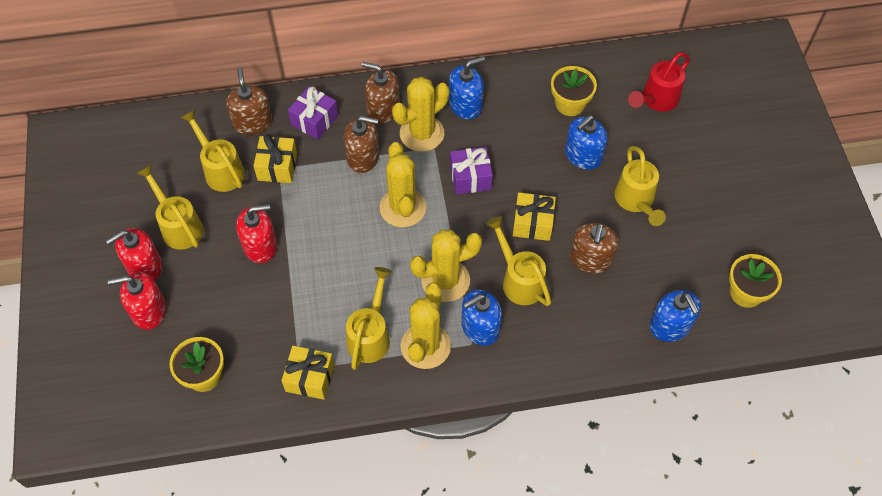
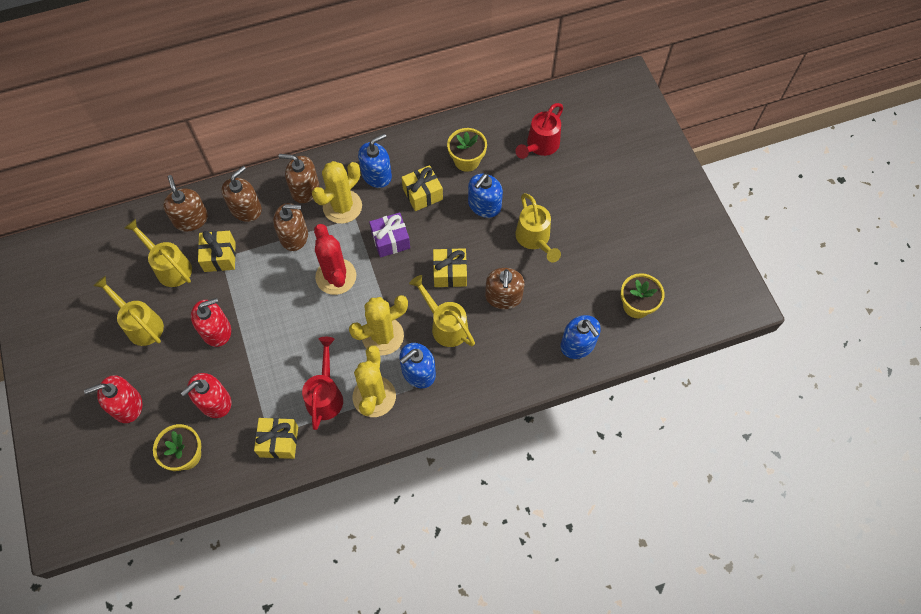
camera: 10 degrees left, 5 degrees up
red soap dispenser [106,228,162,281] -> red soap dispenser moved to [181,373,231,418]
purple gift [288,86,338,140] -> brown soap dispenser [221,166,262,222]
yellow watering can [346,267,392,370] -> red watering can [302,337,343,430]
yellow cactus [380,142,426,227] -> red cactus [314,224,356,295]
none -> yellow gift [402,165,443,211]

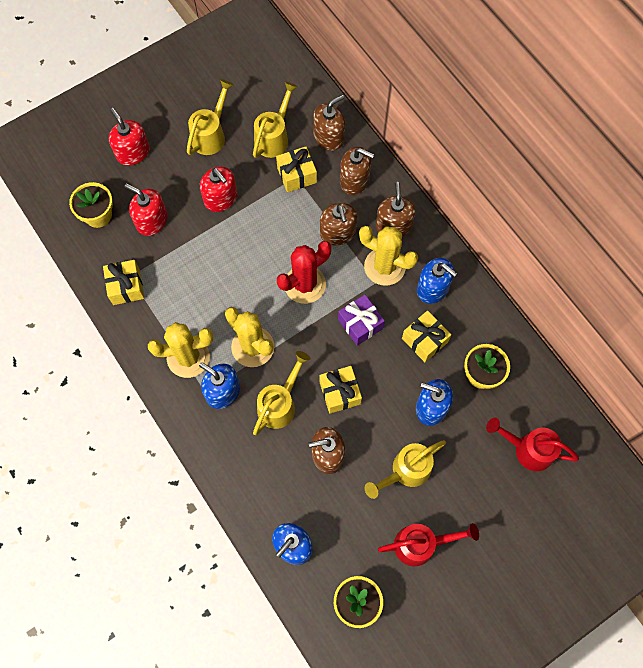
camera: 75 degrees right, 5 degrees up
red watering can [302,337,343,430] -> red watering can moved to [378,523,479,566]

